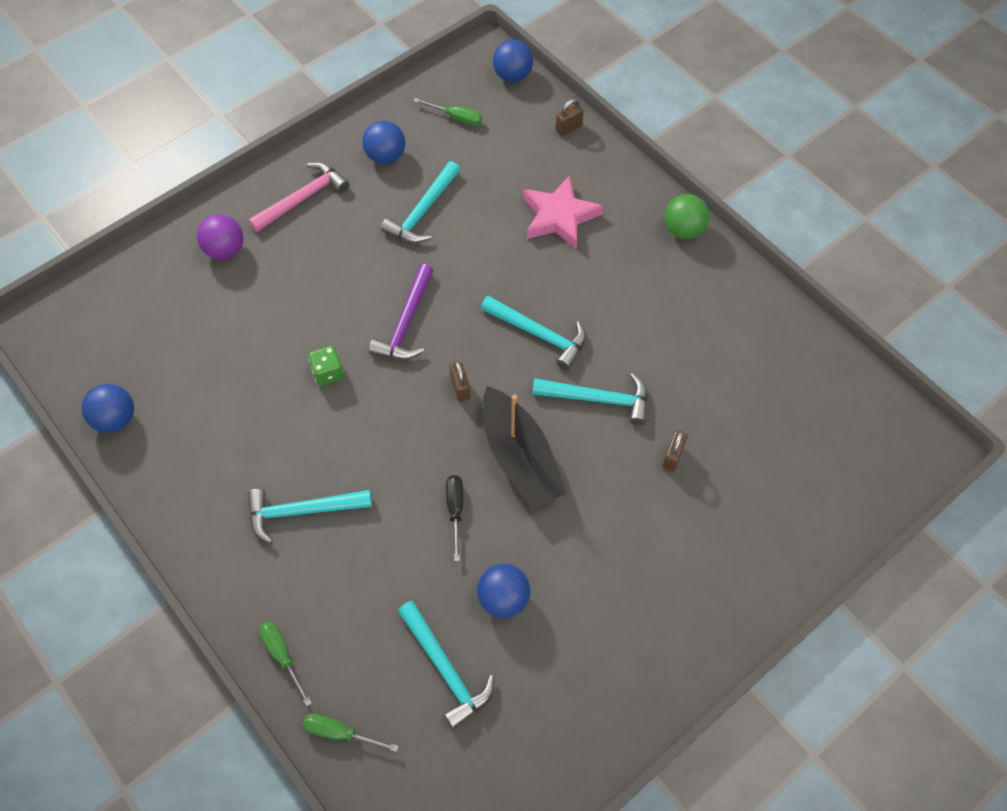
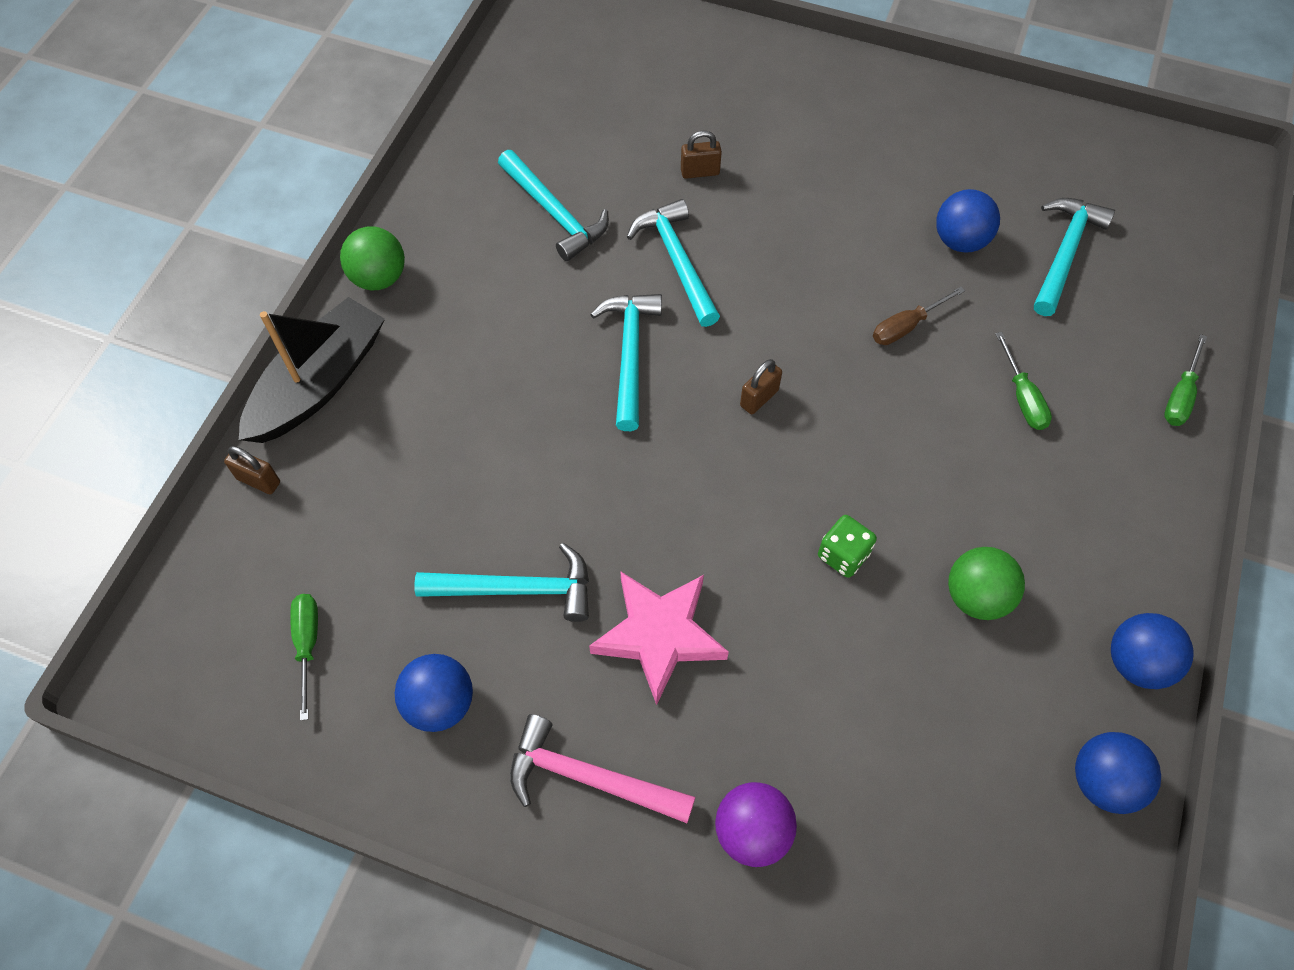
camera: 120 degrees left, 0 degrees up
turquoise hammer [248,489,372,544] -> turquoise hammer moved to [498,150,609,261]
green screwdriver [303,713,399,752] -> green screwdriver moved to [995,332,1052,430]
purple hammer [369,264,434,360] -> none
black screwdriver [446,475,463,561] -> brown screwdriver [873,286,965,345]
black boat [482,386,567,509] -> black boat moved to [239,297,385,443]
blue ball [493,40,533,82] -> blue ball moved to [1111,613,1194,689]
pink star [523,175,603,249] -> pink star moved to [589,571,729,705]
none -> green ball [948,547,1025,620]

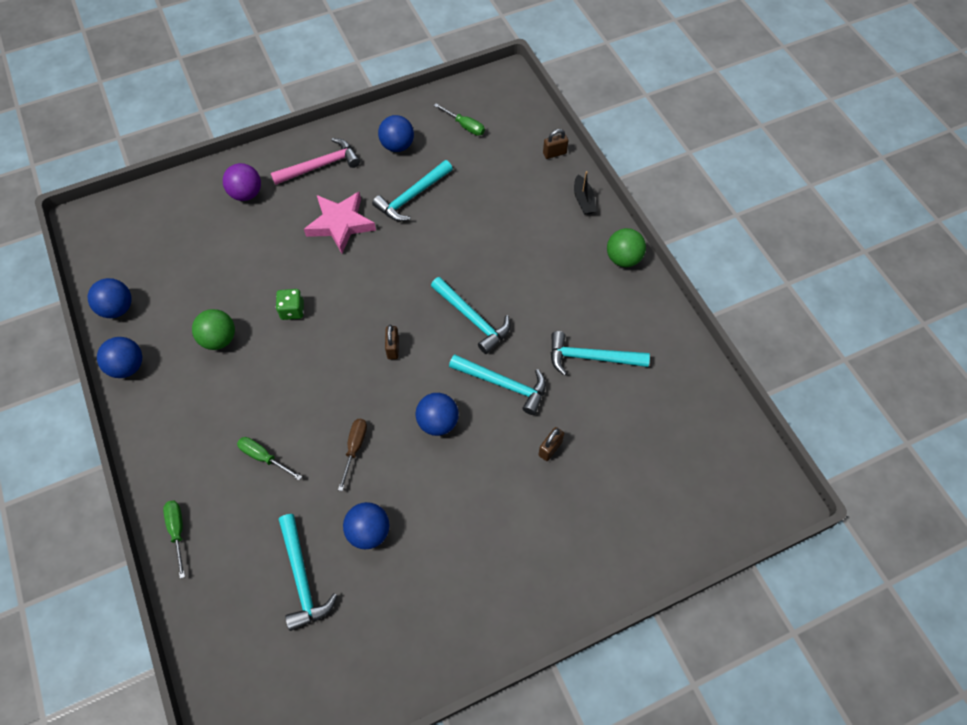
camera: 135 degrees right, 0 degrees up
black boat [239,297,385,443] -> black boat [574,171,597,215], size x0.47
none -> blue ball [416,393,459,436]

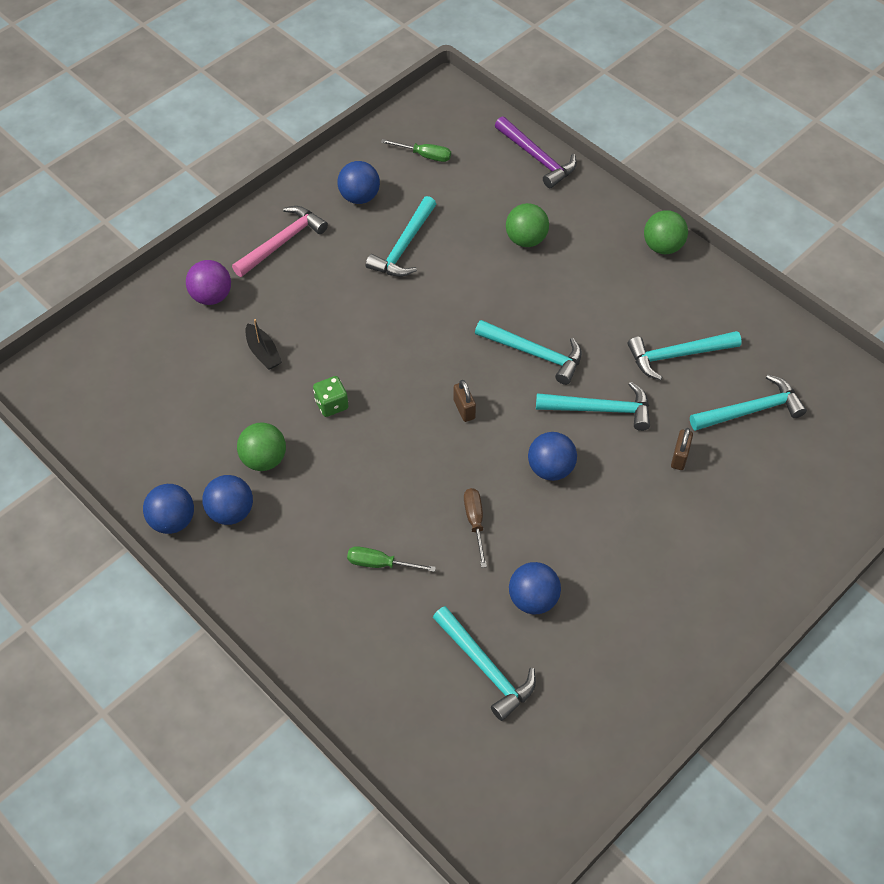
camera: 20 degrees left, 5 degrees down
blue ball [88,278,132,318] -> blue ball moved to [202,475,253,525]
green screwdriver [163,500,185,578] -> none
pink star [304,192,376,253] -> none
brown padlock [543,129,568,159] -> purple hammer [495,116,577,188]
black boat [574,171,597,215] -> black boat moved to [245,319,282,369]
none -> green ball [506,203,549,247]
none -> turquoise hammer [690,375,807,431]

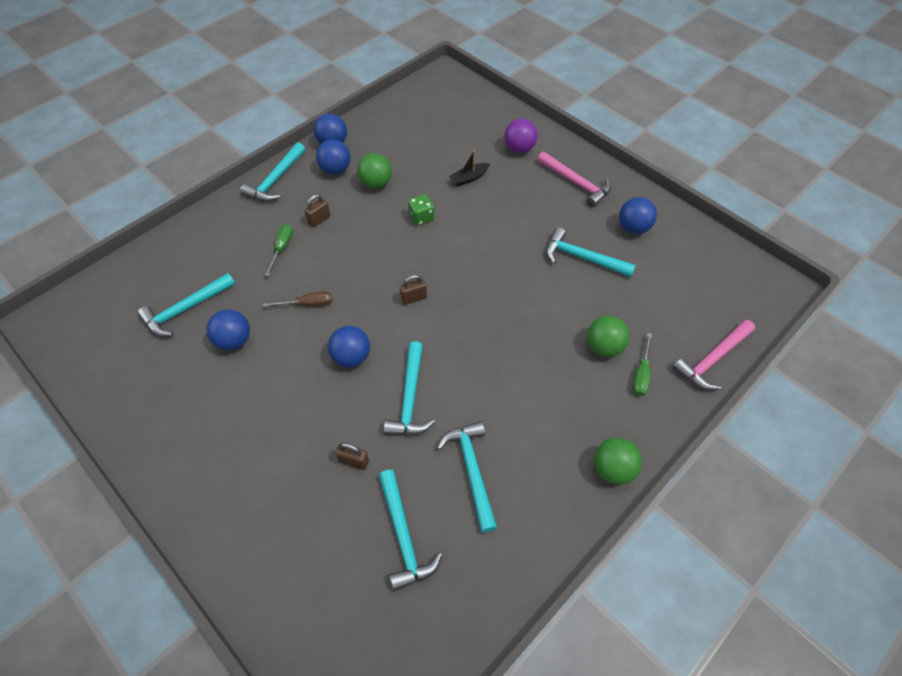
camera: 90 degrees right, 0 degrees up
green screwdriver [381,139,451,162] -> green screwdriver moved to [633,333,652,396]
turquoise hammer [475,320,582,385] -> turquoise hammer moved to [240,142,305,202]
purple hammer [495,116,577,188] -> pink hammer [672,320,755,390]
none -> brown padlock [304,194,330,227]

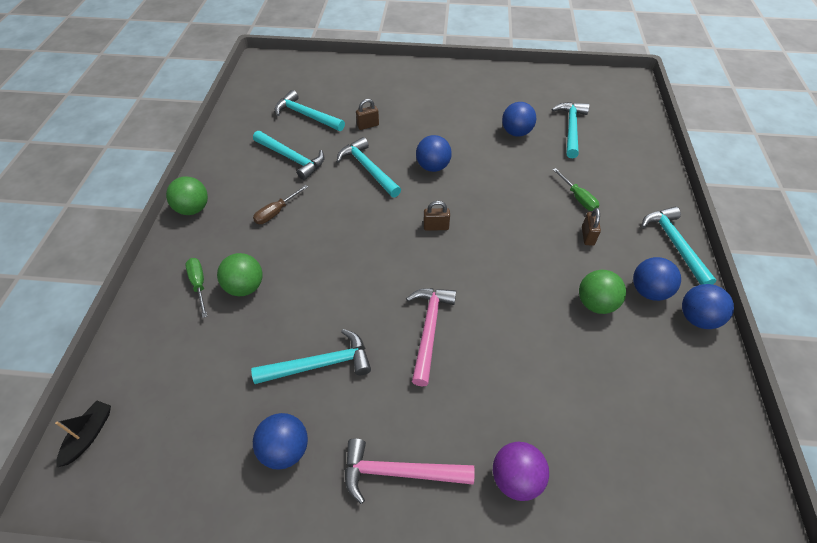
camera: 140 degrees right, 5 degrees down
brown screwdriver [263,291,332,307] -> brown screwdriver moved to [253,185,308,224]
brown padlock [400,275,427,305] -> brown padlock turned 60 degrees clockwise [423,201,450,231]
green dice [408,194,434,226] -> none
black boat [449,150,490,187] -> black boat moved to [55,400,111,468]
pink hammer [672,320,755,390] -> pink hammer moved to [406,288,456,387]

